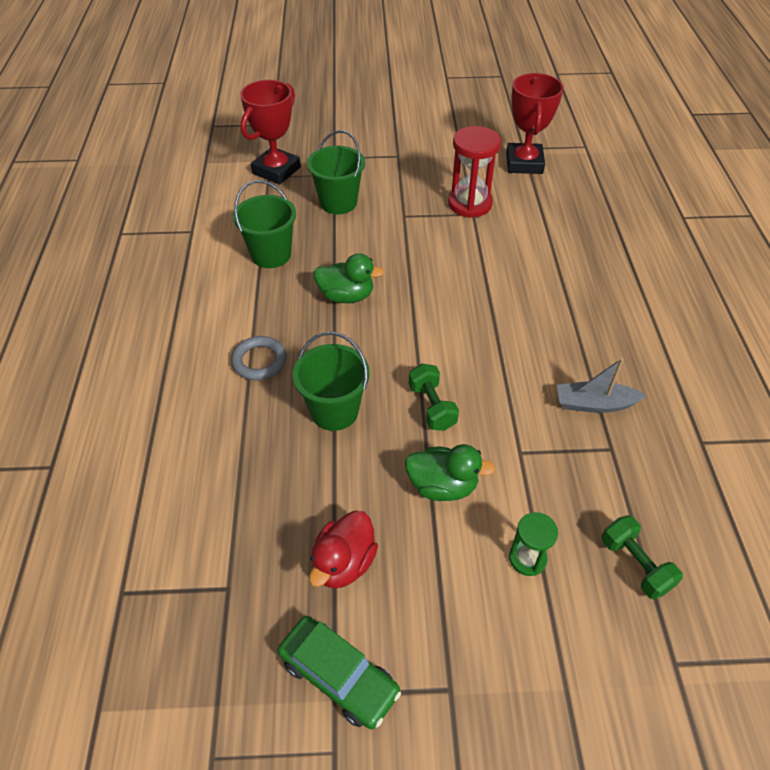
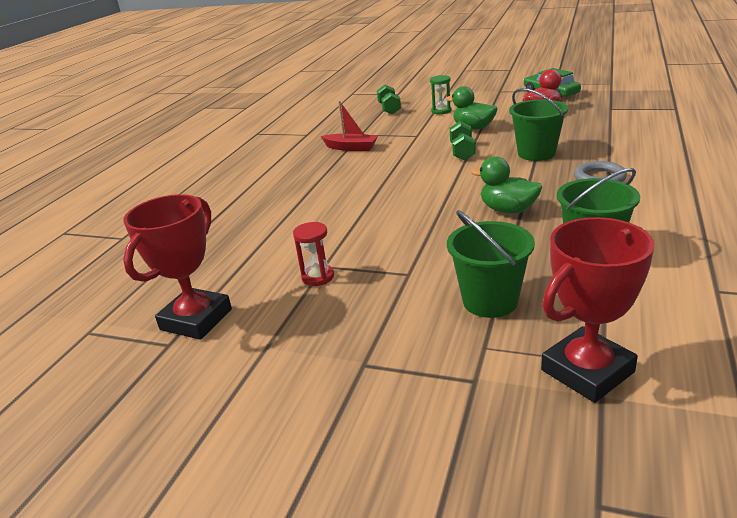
camera: 155 degrees left, 20 degrees down
red hourglass [448,126,501,218] -> red hourglass [293,222,334,286], size x0.56
grey boat [557,358,647,413] -> red boat [321,101,378,151]

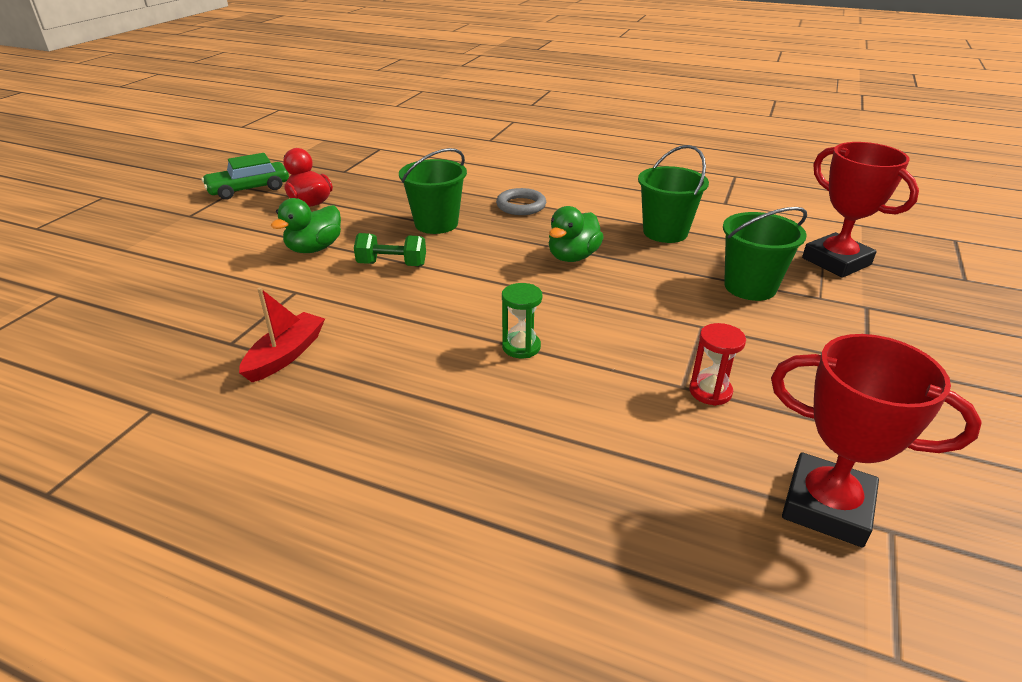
camera: 90 degrees left, 5 degrees up
green dumbbell [377,85,401,114] -> none
green hourglass [430,75,452,114] -> green hourglass moved to [502,283,542,358]

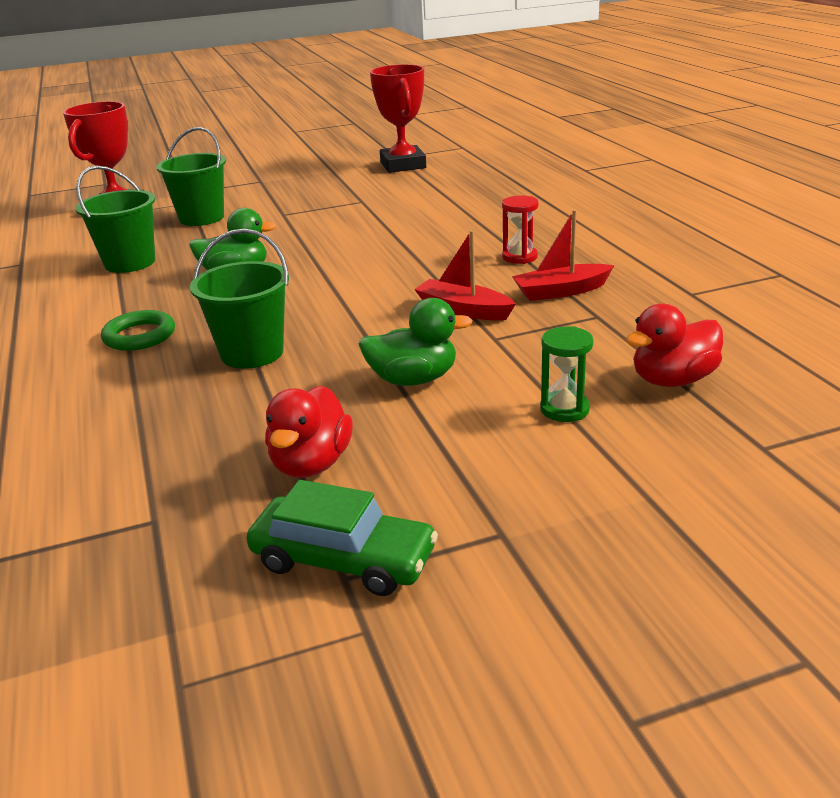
camera: 130 degrees left, 5 degrees down
green dumbbell [354,233,426,266] -> none
grey ring [496,188,546,215] -> green ring [101,310,175,351]
green hourglass [502,283,542,358] -> green hourglass moved to [540,326,593,422]
red hourglass [689,323,746,406] -> red hourglass moved to [502,195,539,264]
none -> red boat [414,230,516,320]
none -> red duck [626,303,723,387]

